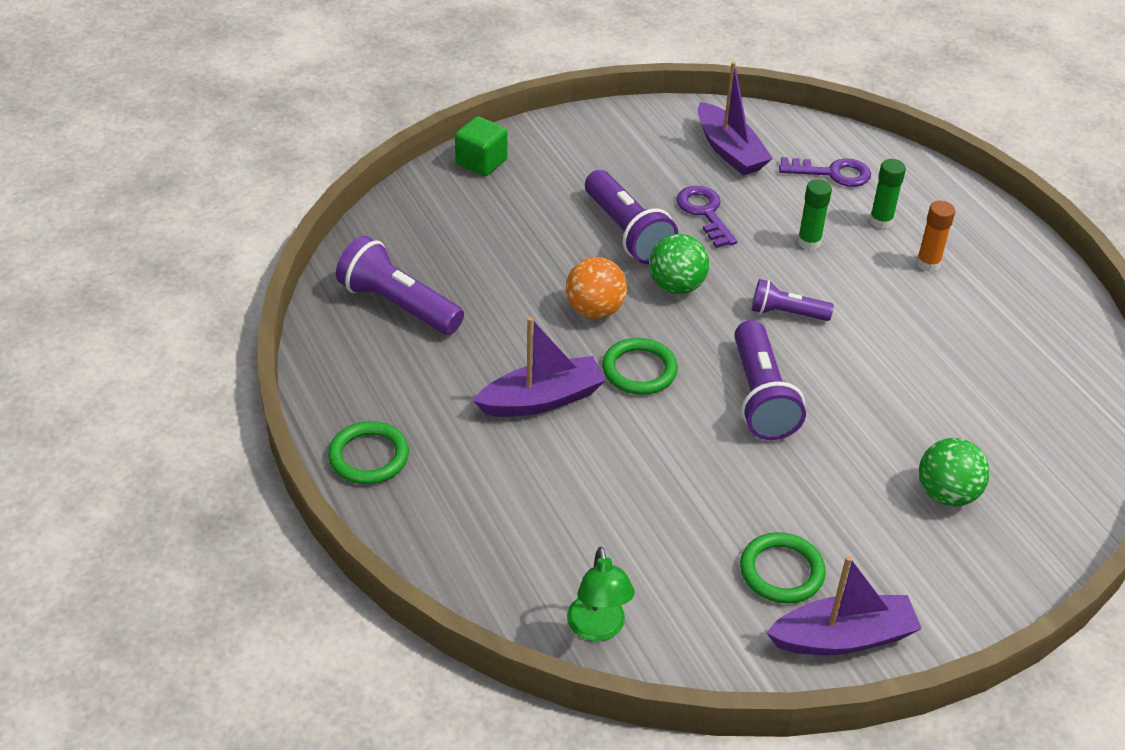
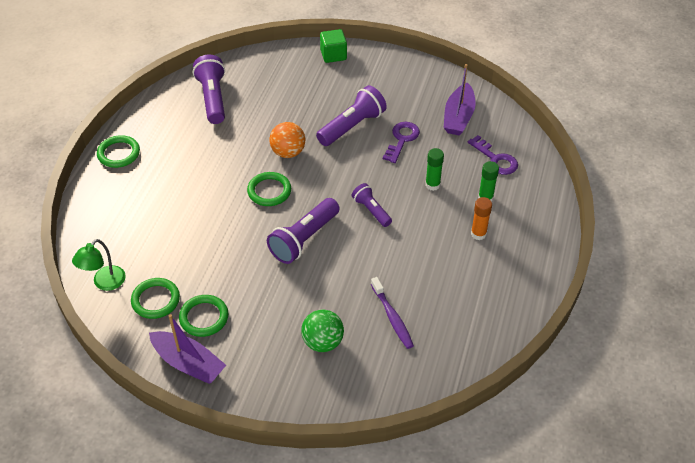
camera: 45 degrees right, 5 degrees up
purple boat [473,317,606,417] -> none
purple flashlight [585,170,678,264] -> purple flashlight turned 150 degrees counterclockwise [316,85,387,146]
green ball [649,234,709,294] -> none
none -> green ring [131,278,180,319]
none -> purple toothbrush [371,277,414,349]

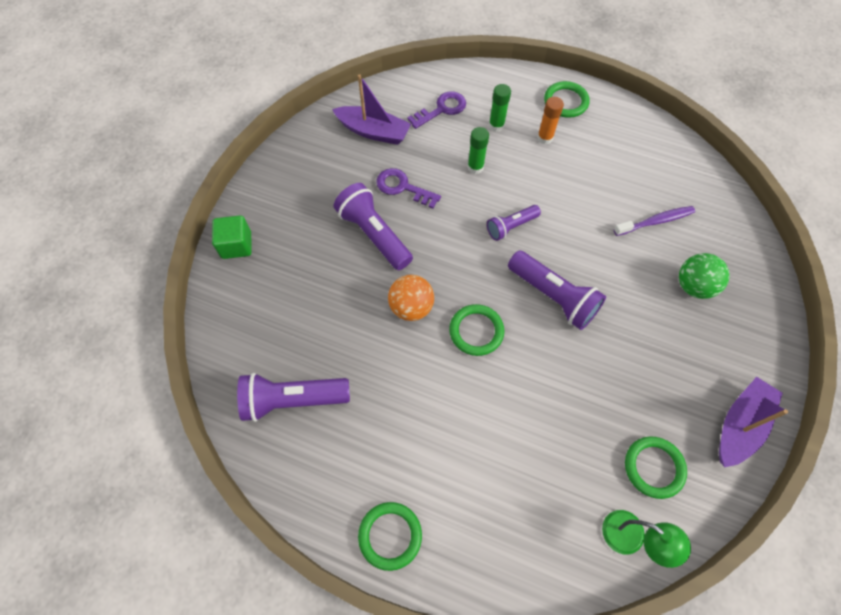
camera: 85 degrees left, 15 degrees up
green ring [179,295,229,337] -> green ring moved to [544,81,590,118]

